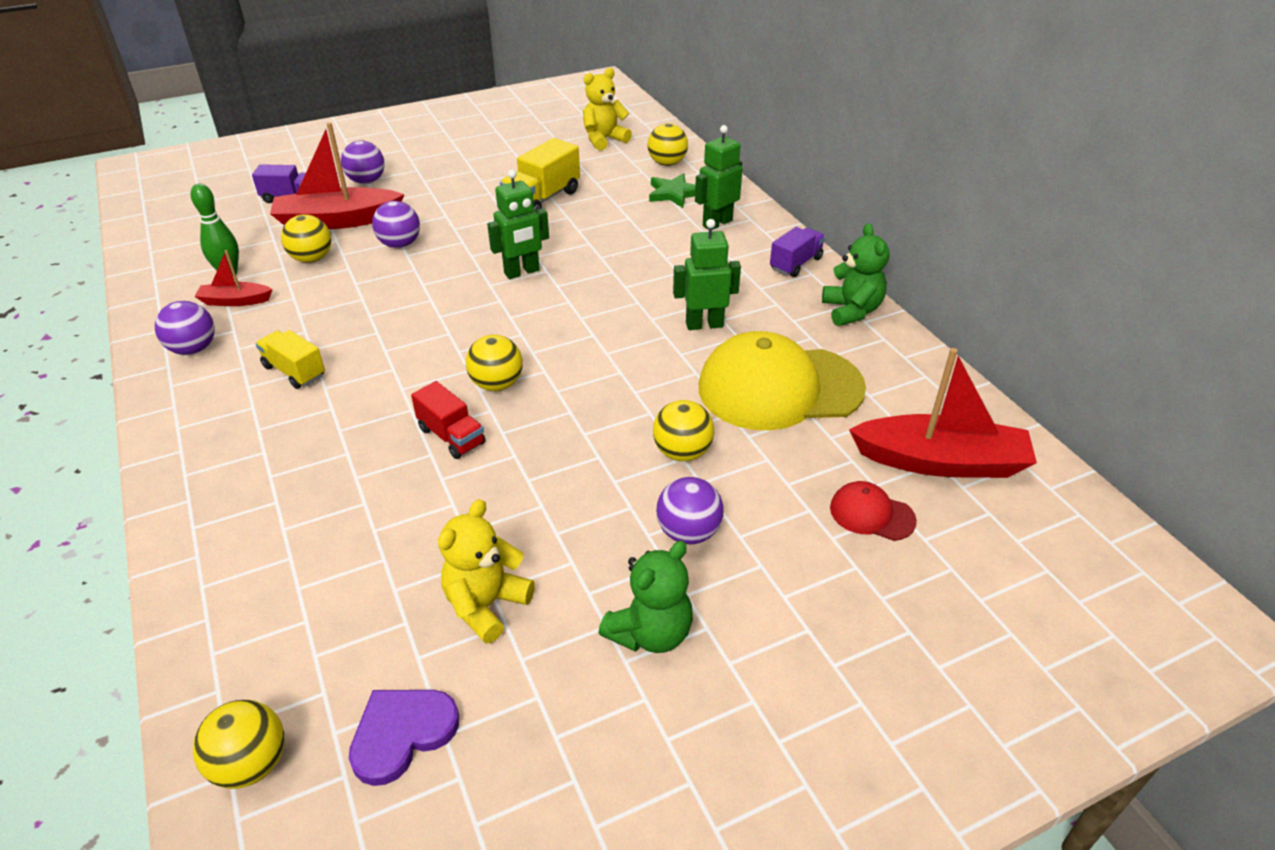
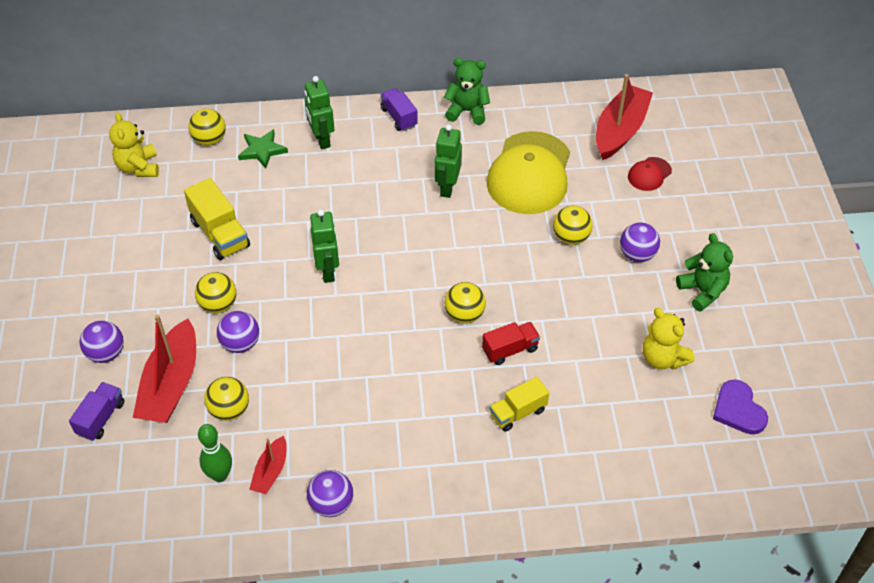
camera: 70 degrees left, 10 degrees up
yellow ball [193,700,284,789] -> yellow ball moved to [195,272,236,313]
yellow truck [256,330,325,389] -> yellow truck moved to [490,377,549,432]

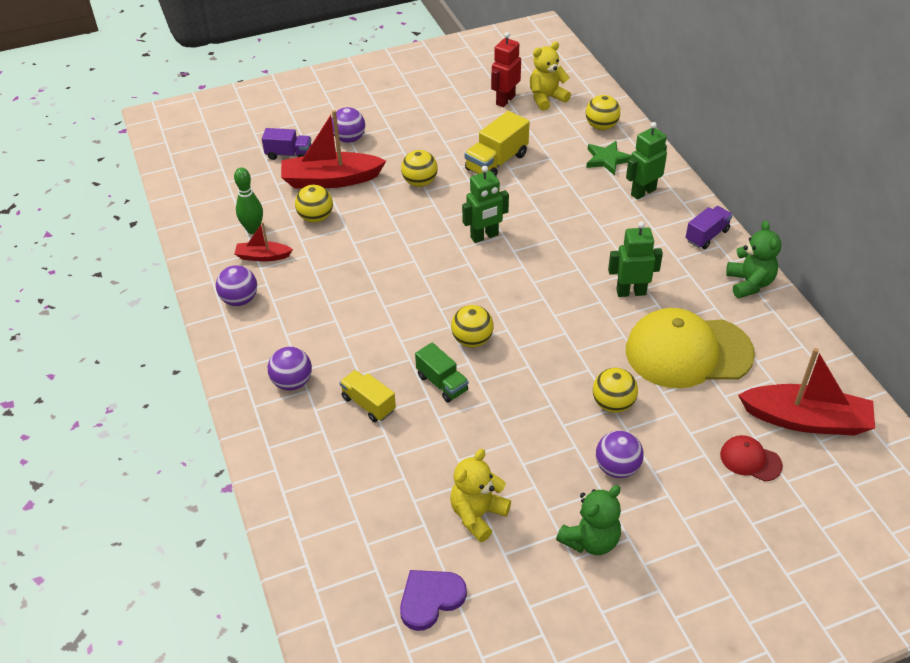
camera: 75 degrees right, 5 degrees down
purple ball [217,311,259,353] -> purple ball moved to [268,347,312,391]
red truck [482,322,540,365] -> green truck [415,342,468,403]
none -> red robot [491,32,521,107]

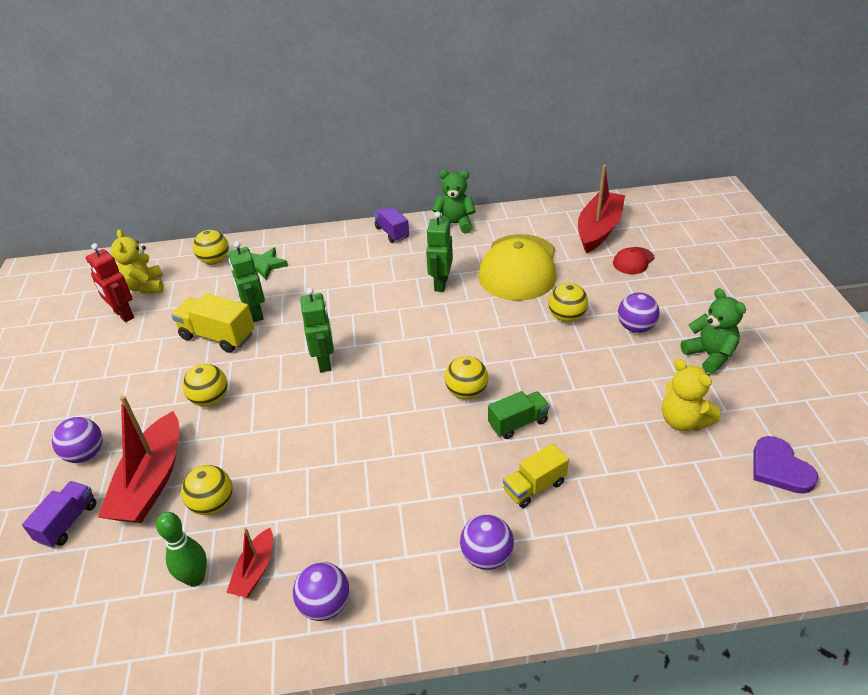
camera: 75 degrees left, 5 degrees down
yellow truck [465,111,530,176] -> yellow truck turned 150 degrees clockwise [171,293,254,353]
green robot [626,122,667,200] -> green robot moved to [228,241,265,322]

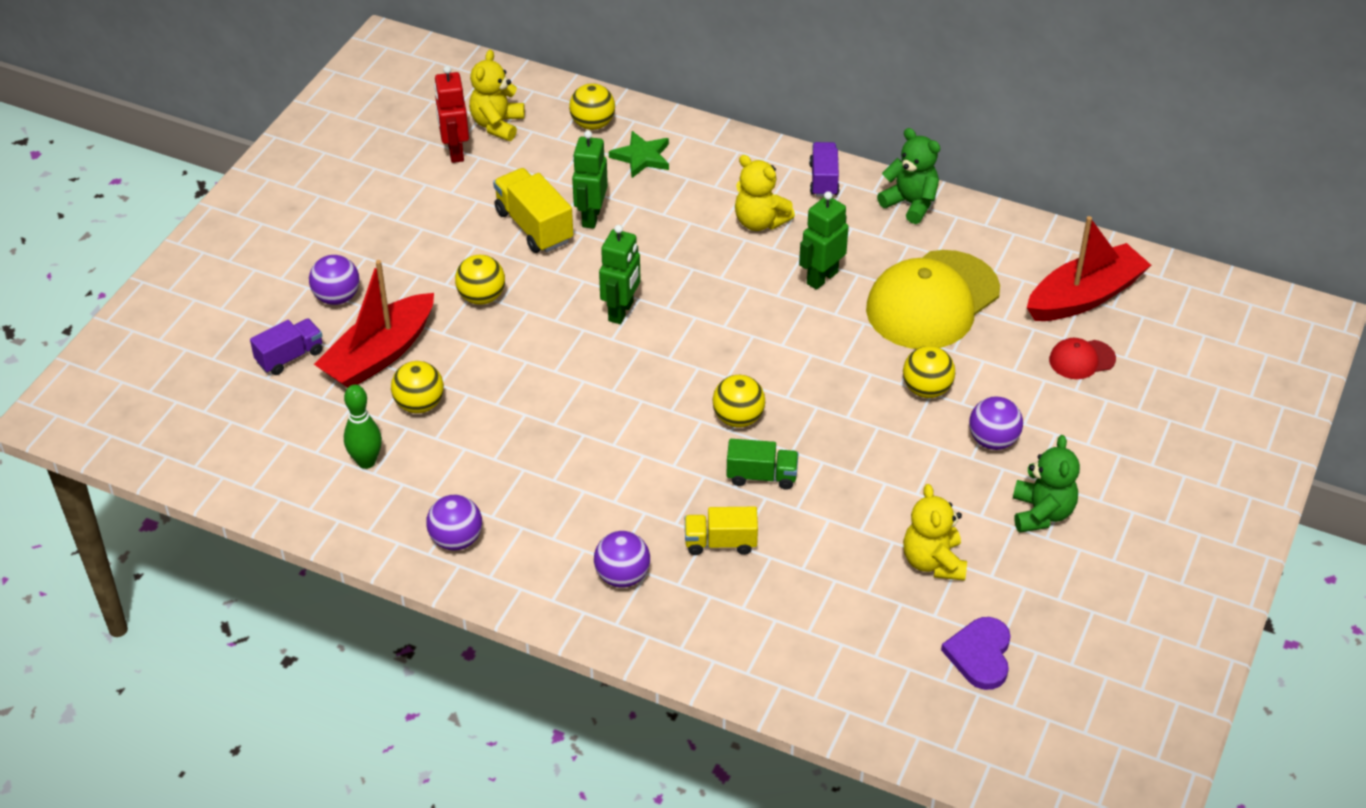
camera: 30 degrees right, 5 degrees up
red boat [226,527,273,597] -> none
none -> yellow teddy bear [735,155,795,231]

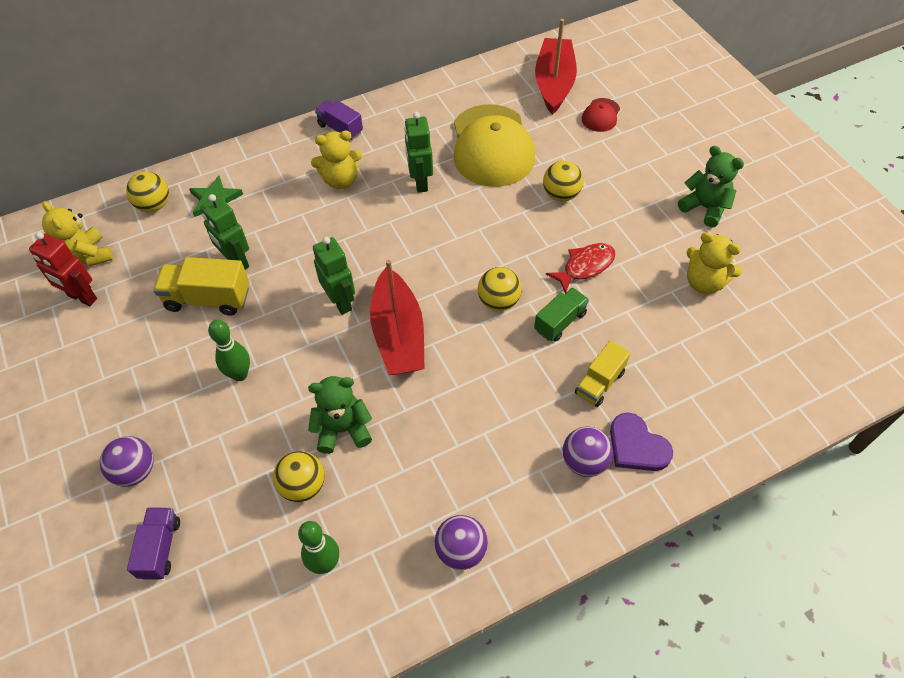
camera: 50 degrees left, 10 degrees up
red boat [314,260,434,388] -> red boat moved to [370,260,425,375]
yellow ball [455,255,505,305] -> green bowling pin [208,320,250,381]
green teddy bear [877,128,940,224] -> green teddy bear moved to [308,376,372,454]
purple heart [941,617,1011,690] -> purple heart moved to [610,413,673,471]
purple ball [969,396,1023,450] -> none
none -> red fish [546,243,615,293]

